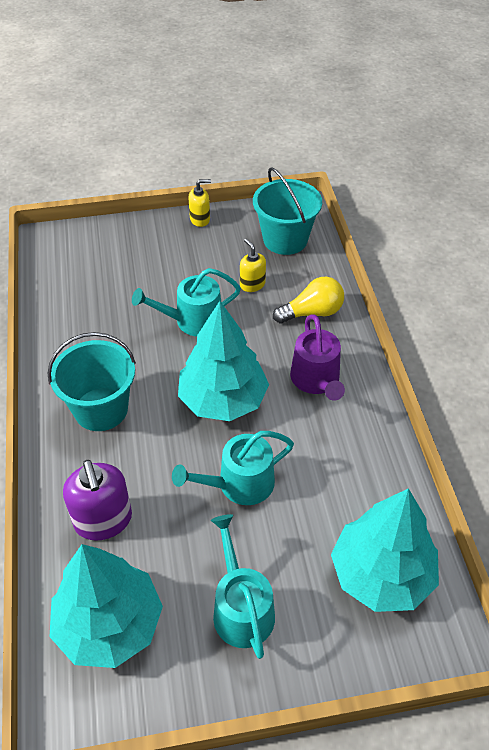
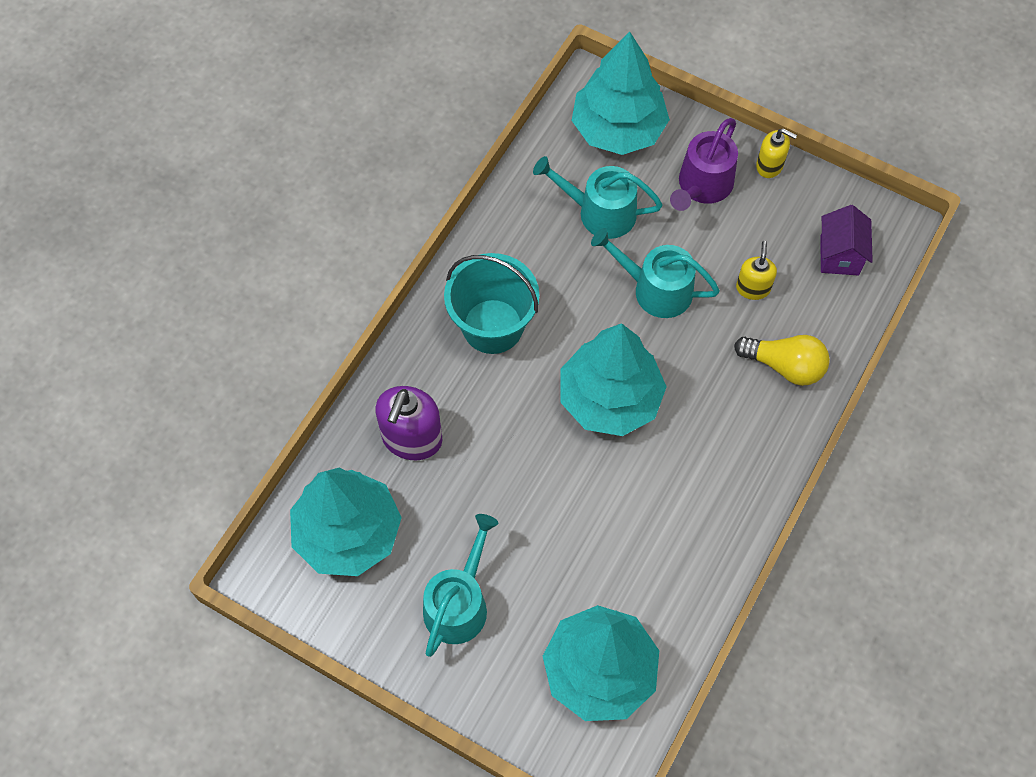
camera: 40 degrees right, 15 degrees up
turquoise watering can [172,431,294,505] -> turquoise watering can moved to [533,156,663,239]
turquoise bucket [253,167,322,255] -> purple house [820,205,873,276]
purple watering can [290,314,345,401] -> purple watering can moved to [670,118,738,211]
none -> turquoise tree [572,31,670,155]

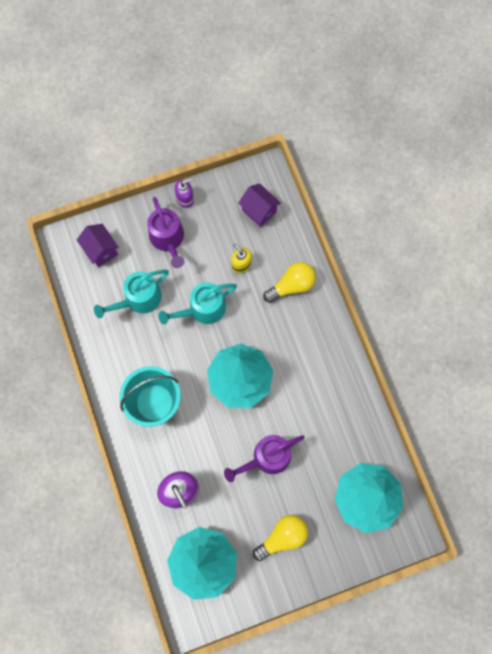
camera: 50 degrees left, 10 degrees up
turquoise watering can [423,514,499,657] -> yellow light bulb [253,515,308,561]
turquoise tree [572,31,670,155] -> purple house [77,224,119,267]
yellow soap dispenser [756,128,797,178] -> purple soap dispenser [175,178,194,208]
none -> purple watering can [224,435,305,482]

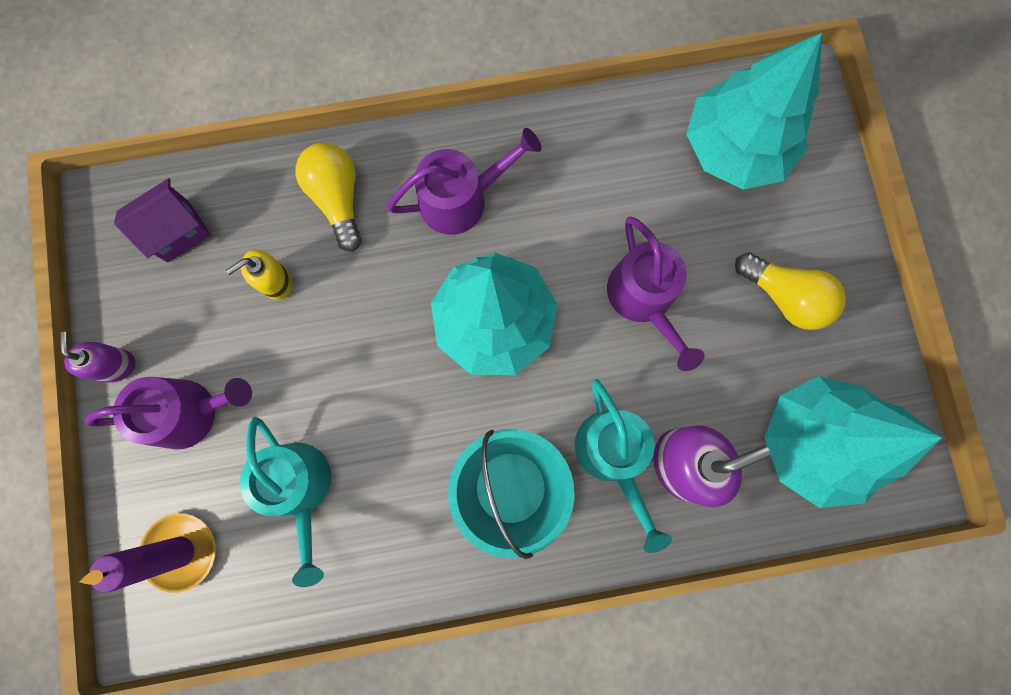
camera: 80 degrees left, 5 degrees up
purple house [77,224,119,267] -> purple candle [80,513,216,593]
turquoise watering can [159,282,237,325] -> turquoise watering can moved to [575,379,672,553]
yellow light bulb [253,515,308,561] -> yellow light bulb turned 150 degrees clockwise [735,252,846,330]
none -> purple watering can [387,128,542,235]

